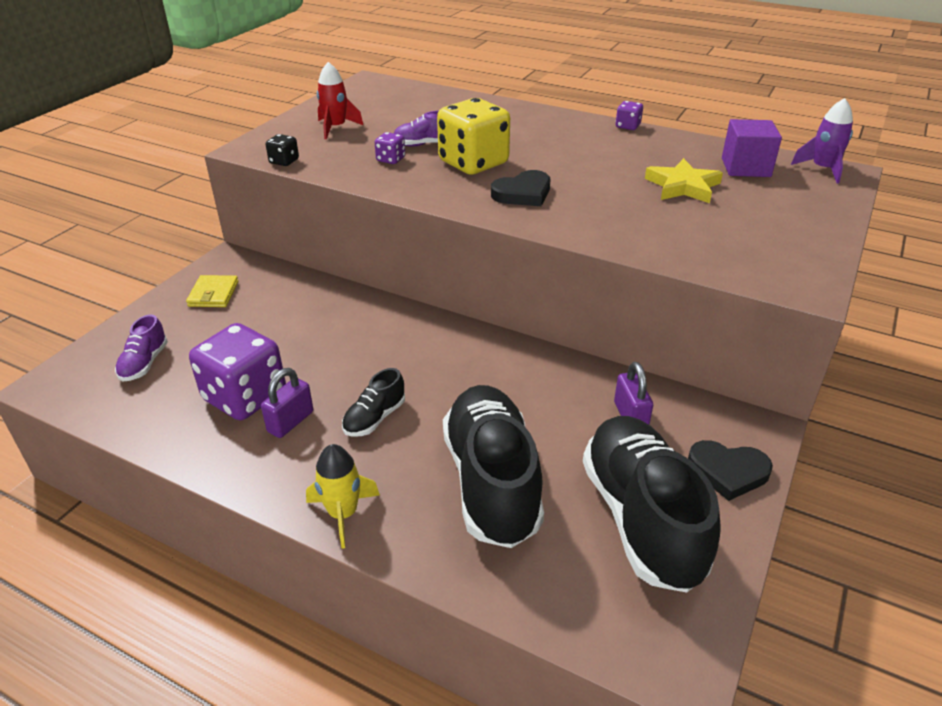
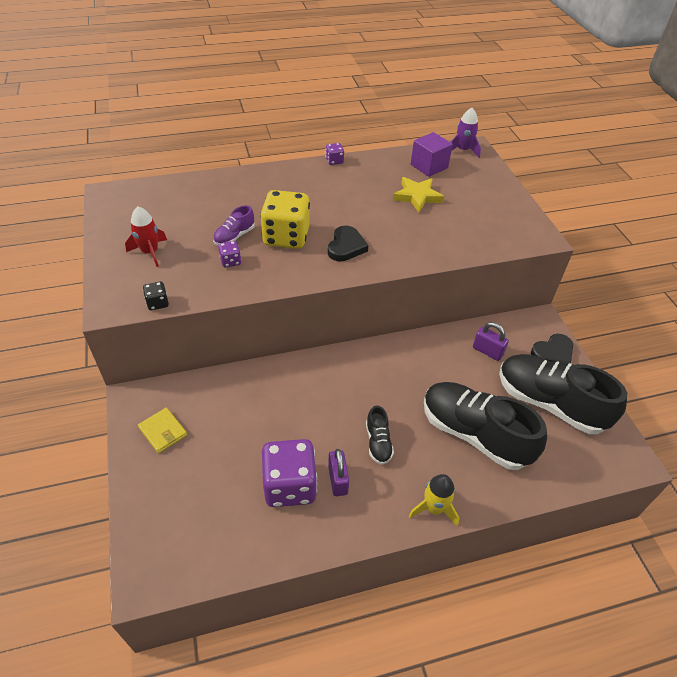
camera: 45 degrees left, 10 degrees up
purple shoe [115,314,168,381] -> none

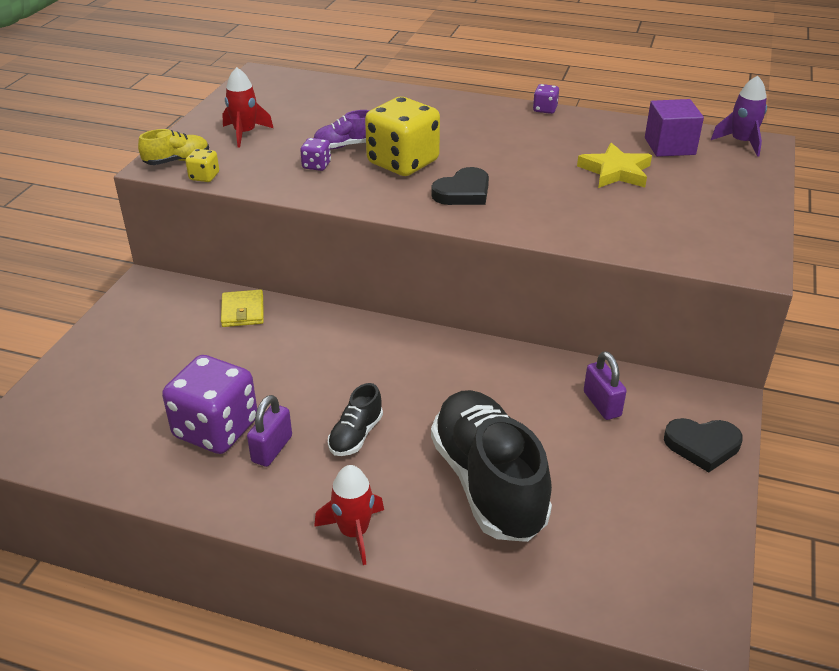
camera: 35 degrees right, 10 degrees down
yellow wallet [138,408,187,453] -> yellow wallet moved to [221,290,264,327]
black dice [143,281,169,310] -> yellow dice [186,149,219,182]
yellow rocket [409,474,459,526] -> red rocket [314,465,384,565]
black shoe [499,354,627,434] -> none
none -> yellow shoe [138,129,209,165]

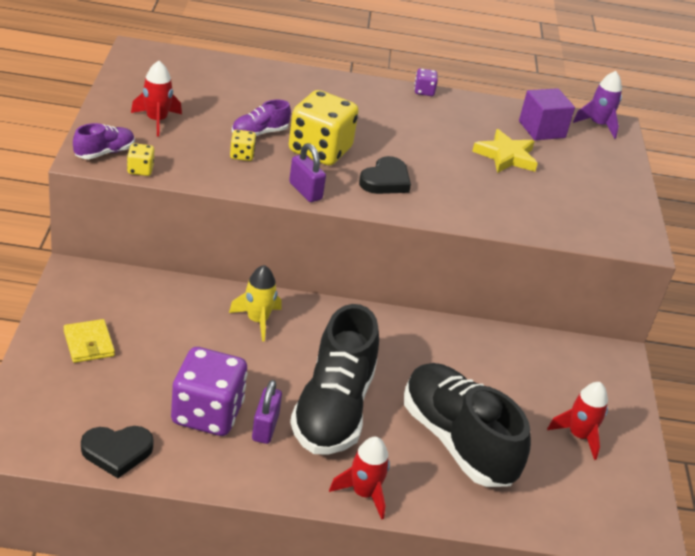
camera: 20 degrees left, 0 degrees up
yellow shoe [138,129,209,165] -> purple shoe [73,123,135,159]
yellow wallet [221,290,264,327] -> yellow wallet moved to [64,319,115,363]
purple dice [300,138,331,171] -> yellow dice [230,130,256,161]
black shoe [328,383,383,456] -> black shoe [290,304,379,455], size x2.23
purple padlock [584,351,627,420] -> purple padlock moved to [289,143,326,202]
black heart [664,418,743,473] -> black heart moved to [81,426,154,478]
none -> yellow rocket [229,265,281,342]
none -> red rocket [547,382,608,460]

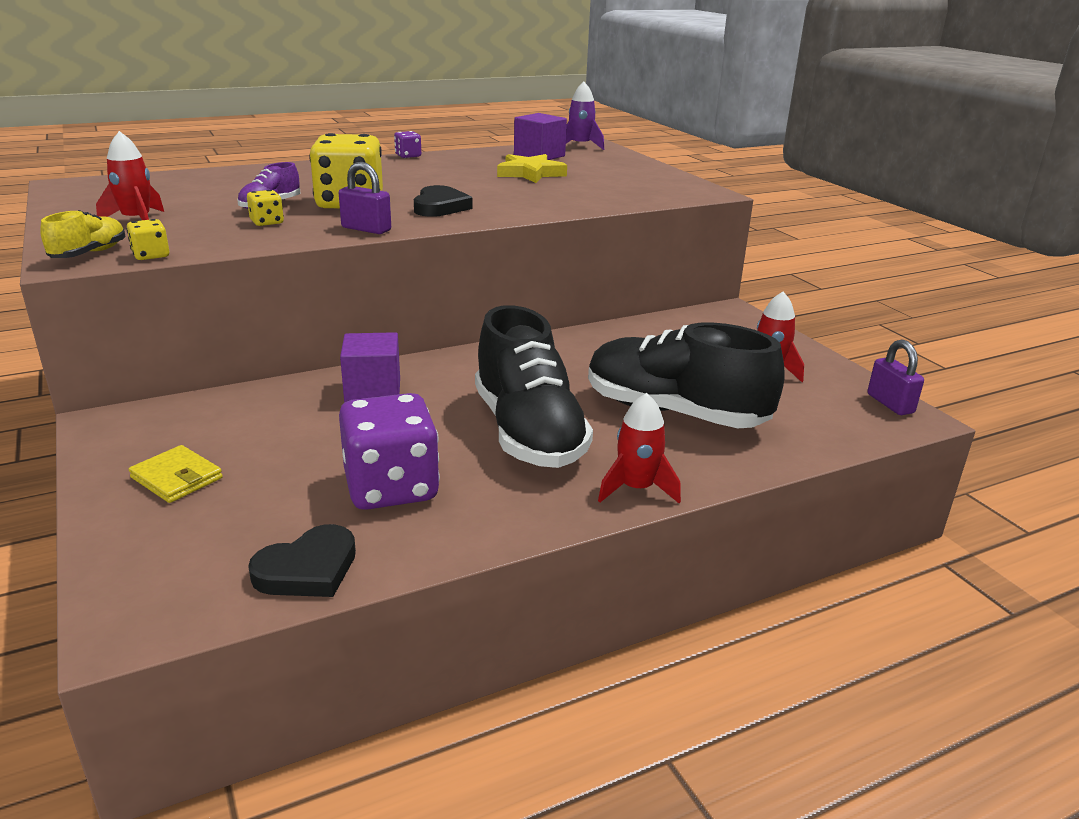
camera: 25 degrees left, 10 degrees down
purple shoe [73,123,135,159] -> yellow shoe [40,210,125,258]
yellow rocket [229,265,281,342] -> purple cube [340,332,400,403]
purple padlock [252,380,282,444] -> purple padlock moved to [867,340,924,415]

